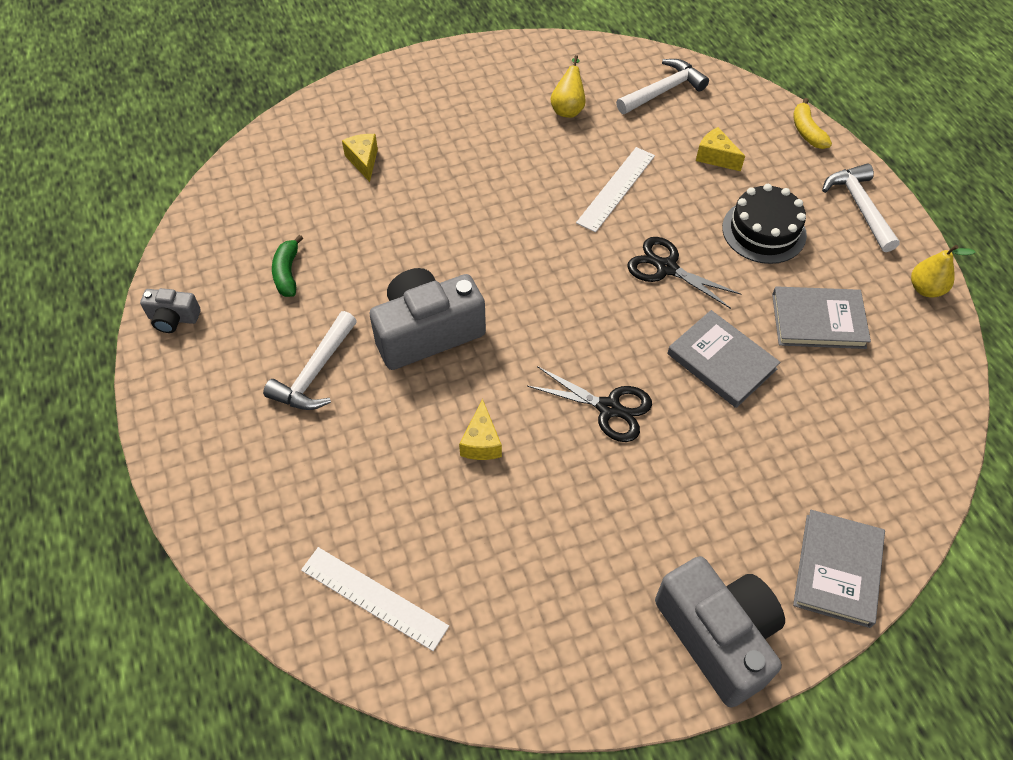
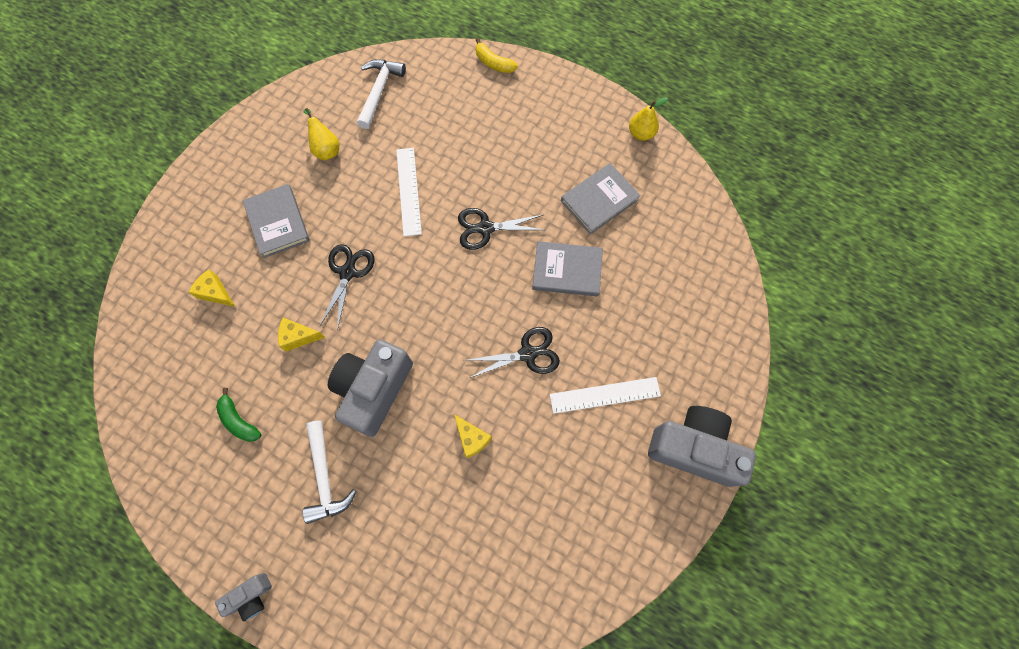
camera: 40 degrees left, 15 degrees up
grey camera [140,288,201,333] -> grey camera moved to [215,573,272,621]
white ruler [301,547,449,651] -> white ruler moved to [550,377,661,414]
yellow cheese [696,127,745,171] -> yellow cheese moved to [278,318,325,352]
black cake [722,184,807,264] -> none
grey book [793,510,885,628] -> grey book moved to [243,184,310,258]
white hammer [822,164,900,252] -> none
none -> black scissors [319,244,375,331]

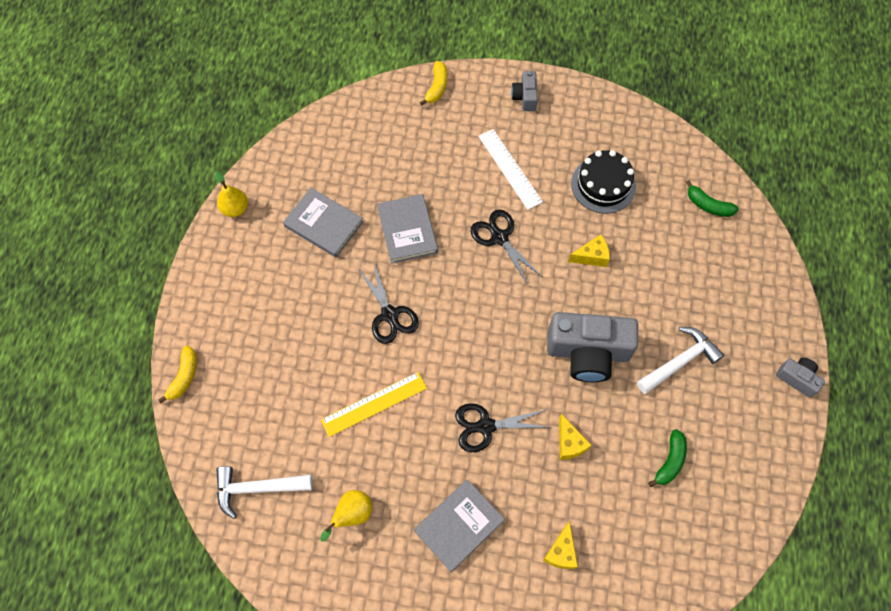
camera: 110 degrees left, 5 degrees down
white ruler [396,148,422,236] -> yellow ruler [321,372,427,437]
yellow cheese [454,414,492,458] -> yellow cheese turned 45 degrees clockwise [568,234,610,267]
grey camera [648,406,756,487] -> grey camera [511,71,538,111], size x0.48
none -> yellow banana [420,61,447,105]
none -> black cake [571,150,636,213]
none -> green banana [686,180,739,217]

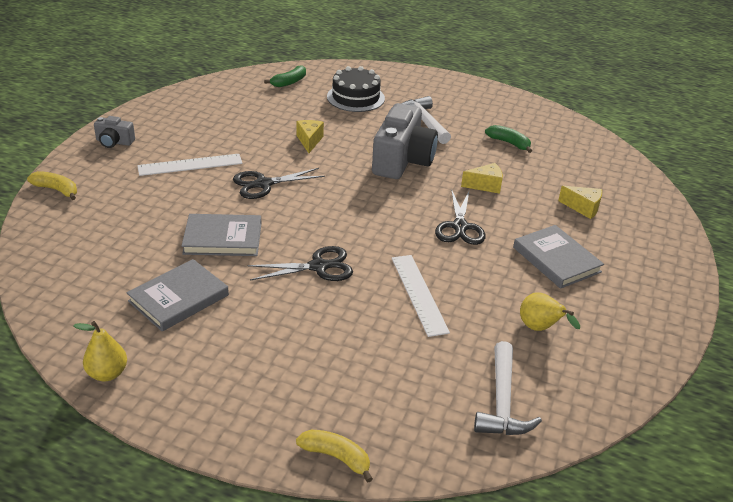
camera: 80 degrees left, 30 degrees down
yellow ruler [321,372,427,437] -> white ruler [392,255,450,337]
black cake [571,150,636,213] -> black cake moved to [327,66,385,112]
grey camera [776,357,825,398] -> none

